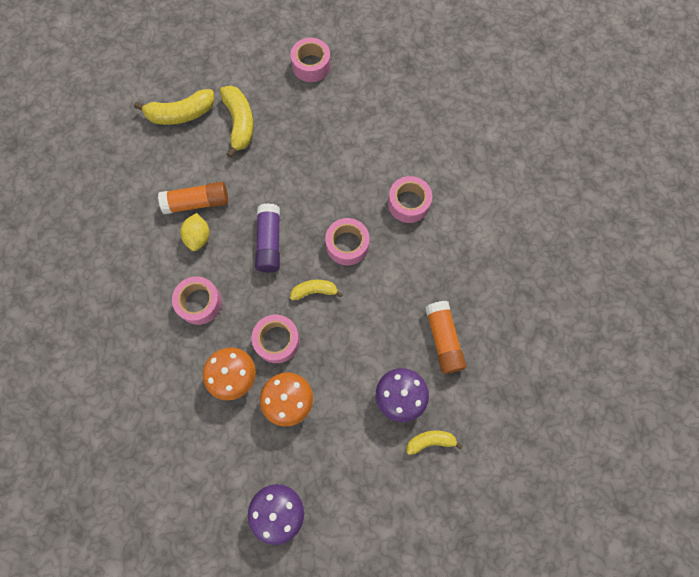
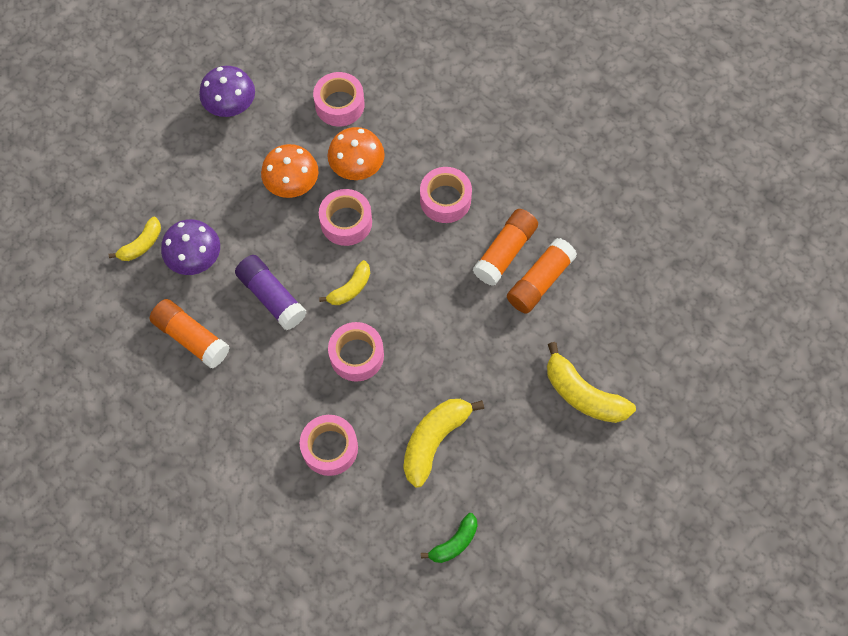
camera: 140 degrees right, 5 degrees down
yellow banana [134,89,215,125] -> yellow banana moved to [403,399,484,488]
yellow lemon [180,213,210,251] -> orange glue stick [473,209,538,286]
purple glue stick [255,203,280,273] -> purple glue stick moved to [235,255,306,330]
pink tape [290,38,331,82] -> pink tape moved to [313,72,365,126]
none -> green banana [421,513,478,563]

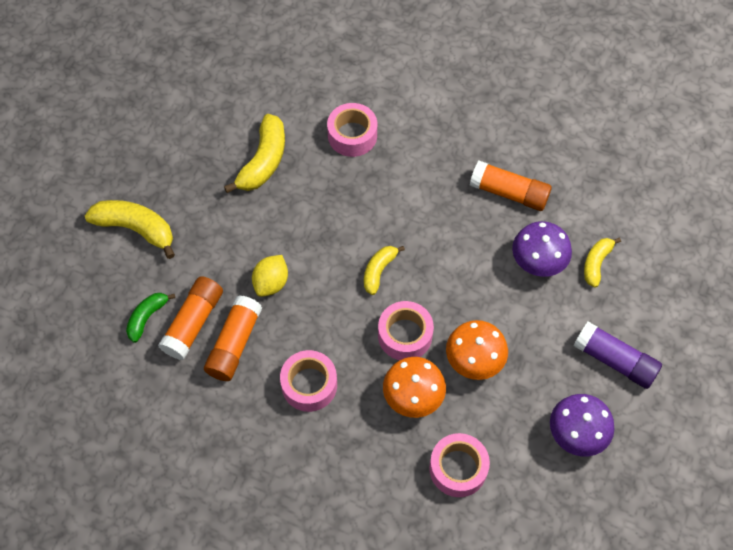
camera: 165 degrees right, 5 degrees down
purple glue stick [235,255,306,330] -> purple glue stick moved to [573,322,662,389]
pink tape [328,322,384,382] -> none
green banana [421,513,478,563] -> green banana moved to [126,293,175,343]
none -> yellow lemon [252,255,288,297]

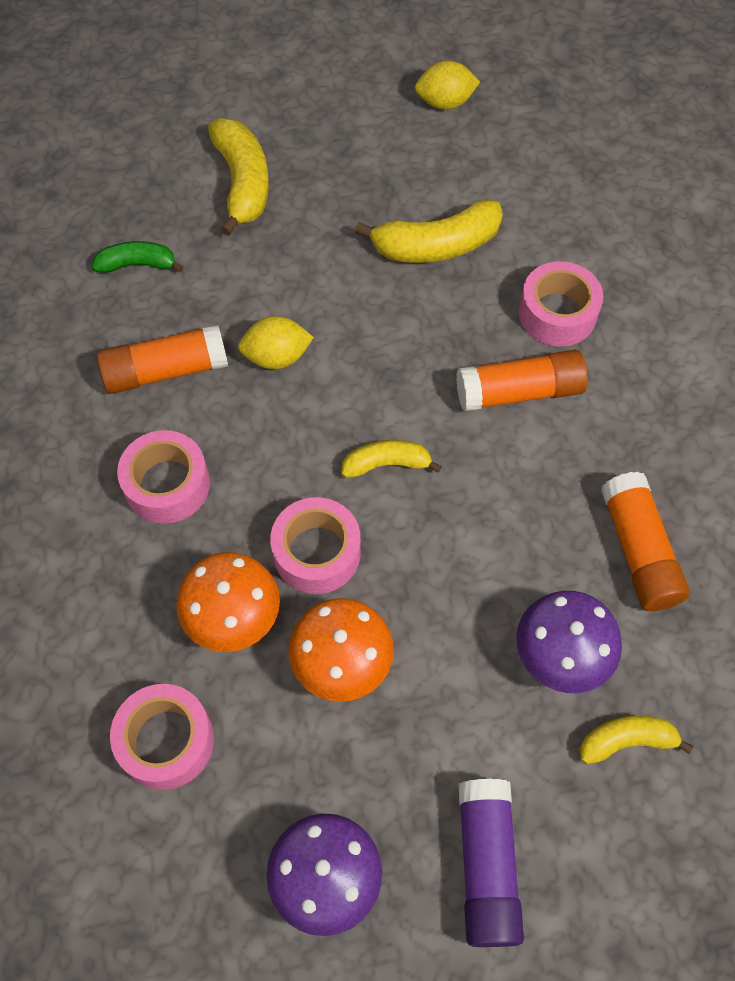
camera: 55 degrees right, 0 degrees up
orange glue stick [158,276,223,360] -> orange glue stick moved to [456,350,588,412]
none -> yellow lemon [415,61,480,110]

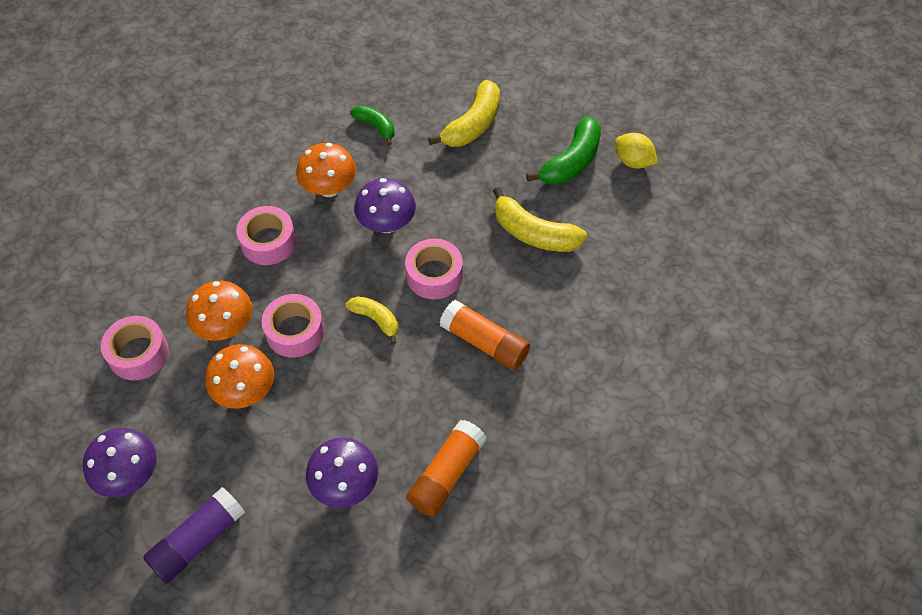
camera: 45 degrees right, 5 degrees down
orange glue stick [97,324,228,394] -> orange mushroom [296,143,356,197]
yellow lemon [238,316,314,369] -> purple mushroom [354,178,416,233]
pink tape [519,261,603,346] -> pink tape moved to [405,239,463,299]
yellow banana [580,716,693,764] -> none
none -> green banana [526,116,601,185]

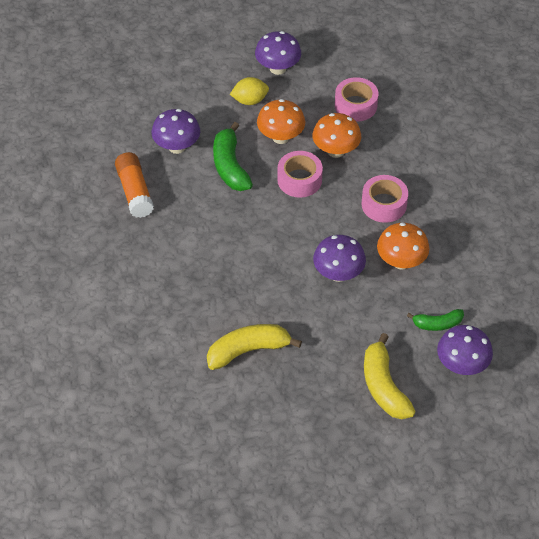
camera: 130 degrees right, 5 degrees down
purple glue stick [143,487,245,583] -> none
yellow banana [346,296,398,344] -> none
pink tape [405,239,463,299] -> none
orange glue stick [440,300,530,370] -> none
green banana [526,116,601,185] -> green banana moved to [213,122,253,191]
yellow lemon [615,133,658,169] -> yellow lemon moved to [230,77,269,105]
none -> purple mushroom [437,325,493,375]

